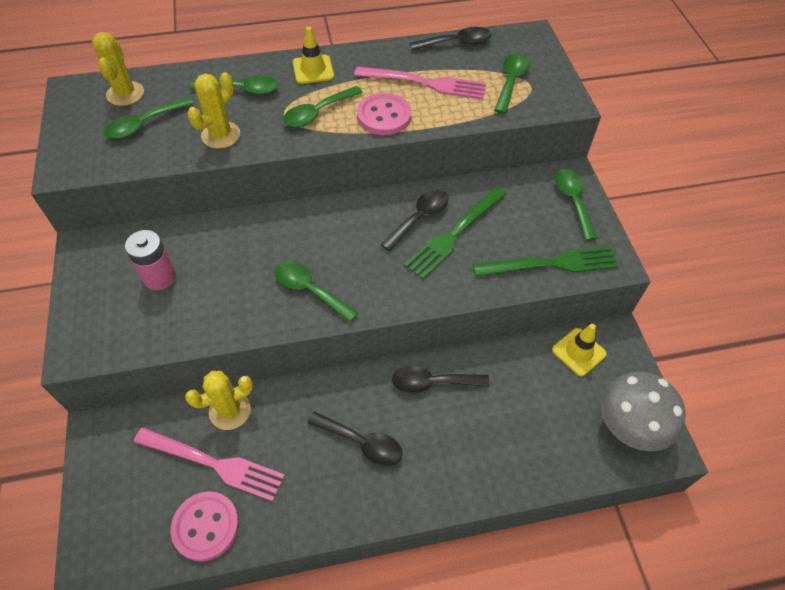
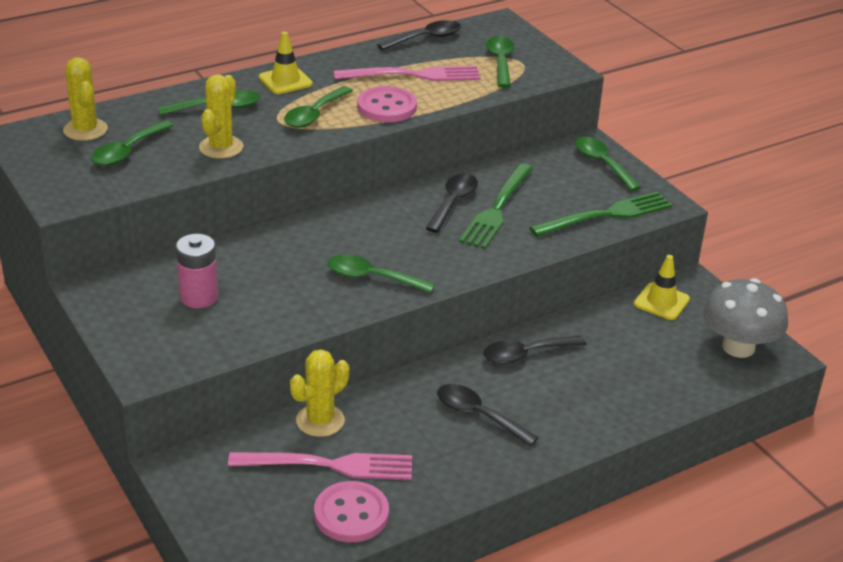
camera: 20 degrees left, 20 degrees down
black spoon [308,412,403,466] -> black spoon turned 150 degrees counterclockwise [437,384,539,446]

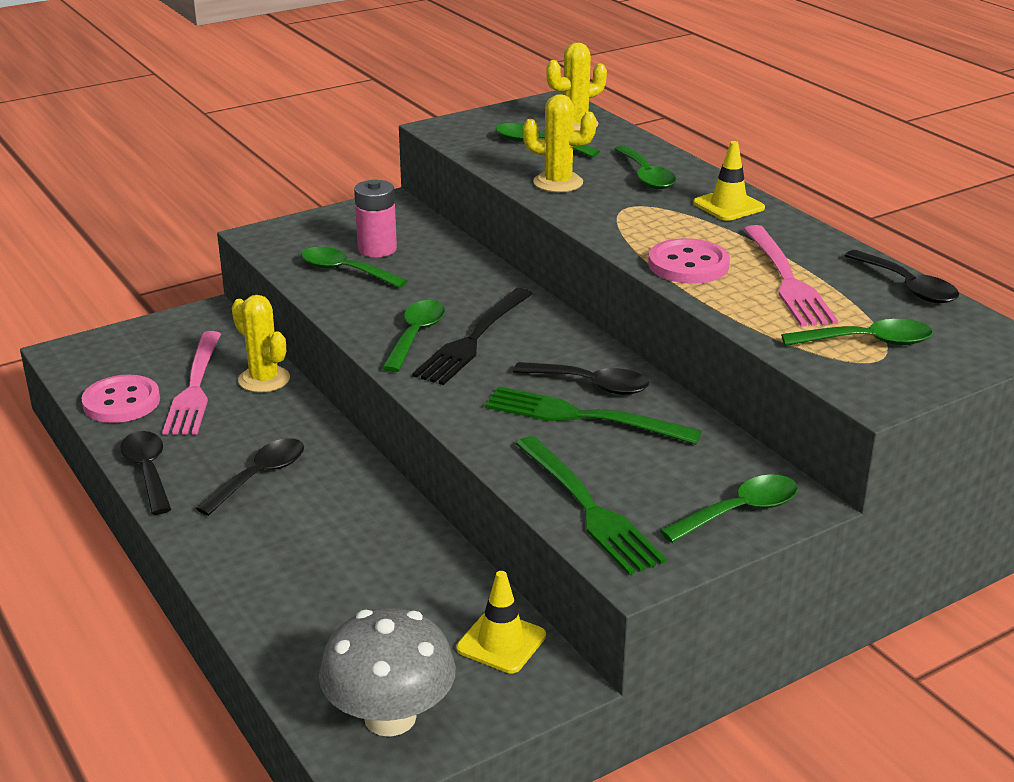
camera: 90 degrees right, 5 degrees down
green spoon [284,86,353,128] -> green spoon moved to [301,247,408,288]
black spoon [483,336,586,364] -> black spoon moved to [121,431,171,515]
none -> black fork [412,288,532,385]

